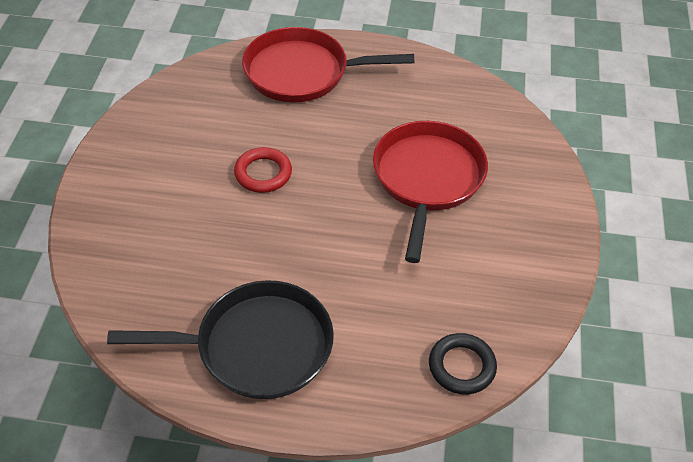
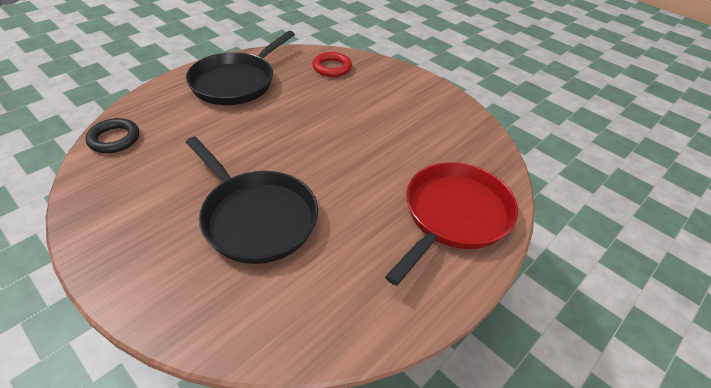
camera: 125 degrees right, 5 degrees down
red ring [234,147,292,193] -> red ring moved to [312,52,352,77]
red pan [373,121,488,263] -> black pan [186,137,318,264]

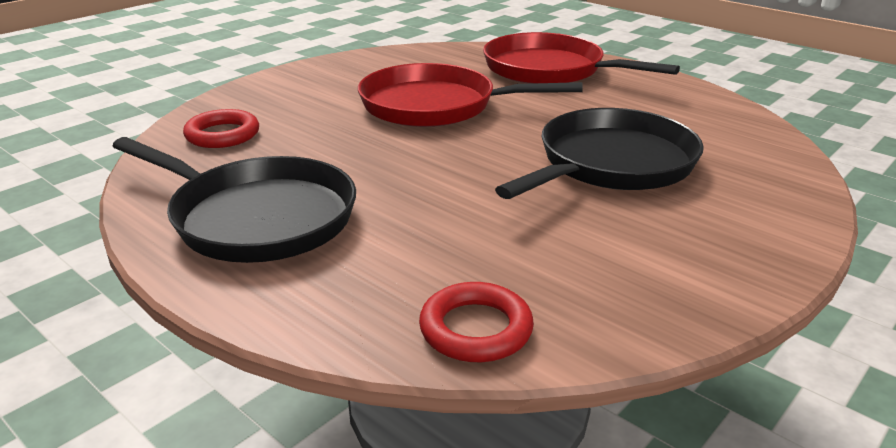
camera: 90 degrees left, 15 degrees down
black ring [85,118,139,153] -> red ring [419,282,534,362]
none -> red pan [358,63,583,127]

